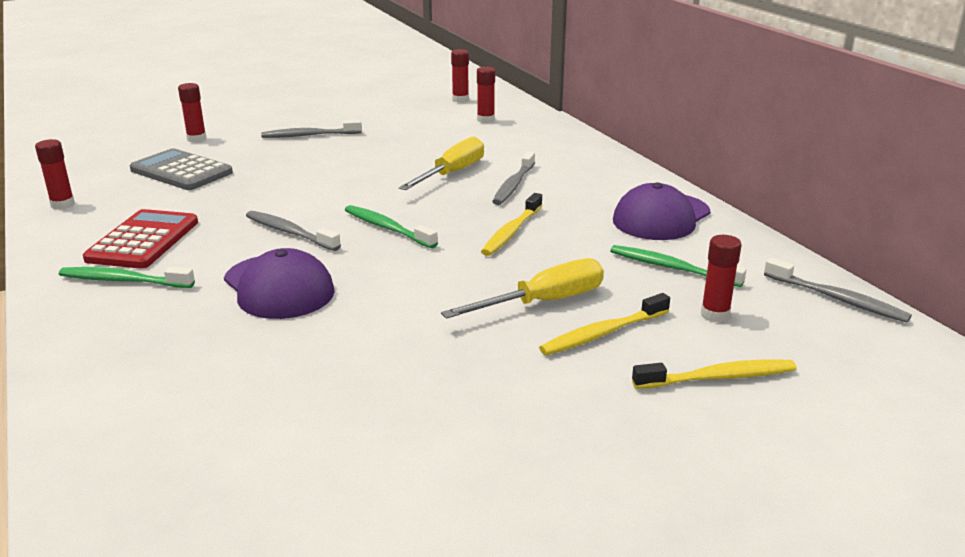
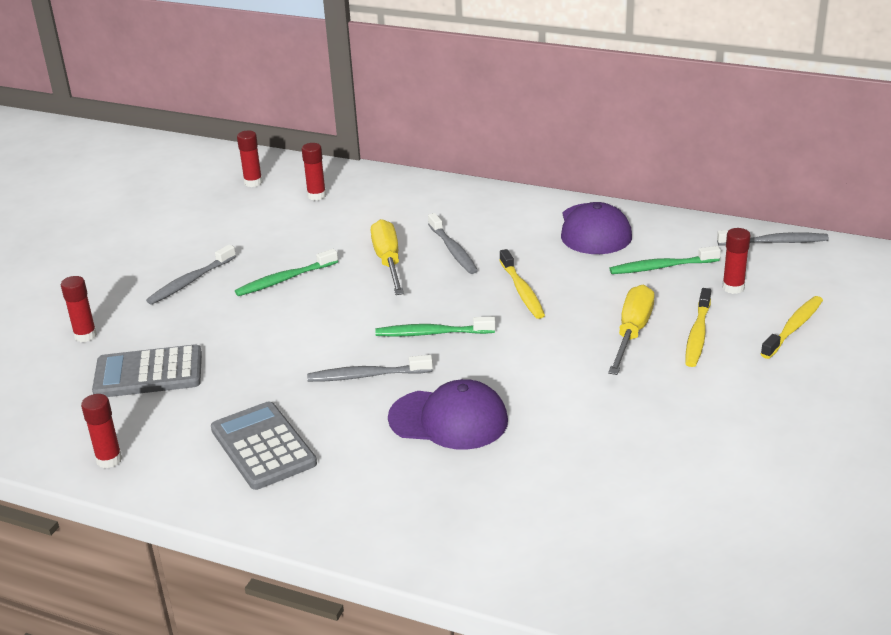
camera: 40 degrees left, 5 degrees up
green toothbrush [59,267,195,288] -> green toothbrush moved to [235,249,338,296]
red calculator [83,209,198,269] -> grey calculator [211,401,317,490]

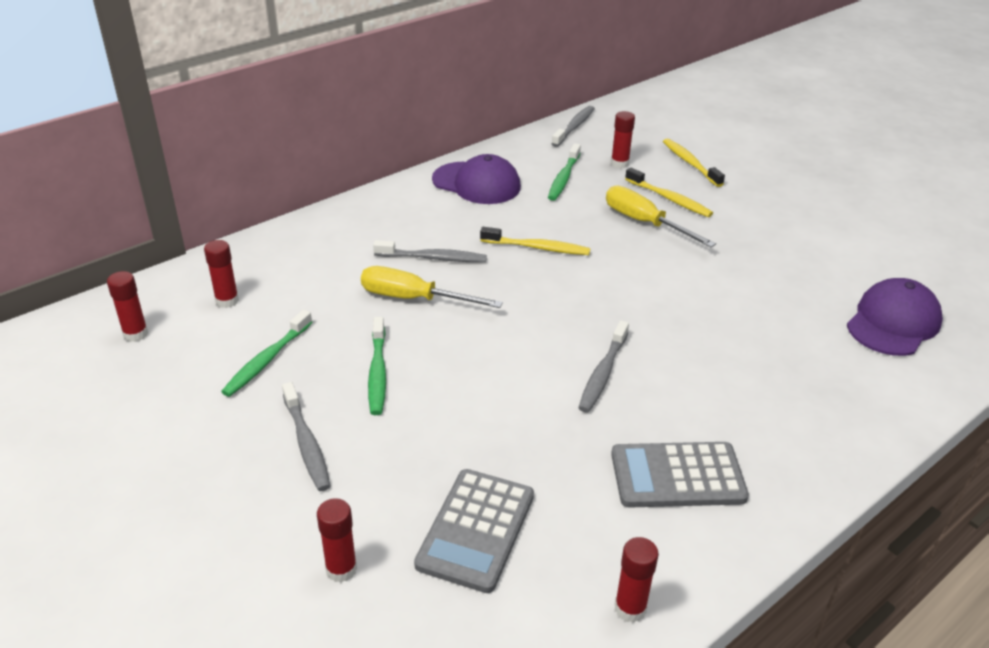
camera: 65 degrees left, 5 degrees up
green toothbrush [375,316,496,337] -> green toothbrush moved to [221,310,312,397]
purple cap [388,379,508,450] -> purple cap moved to [847,278,943,356]

